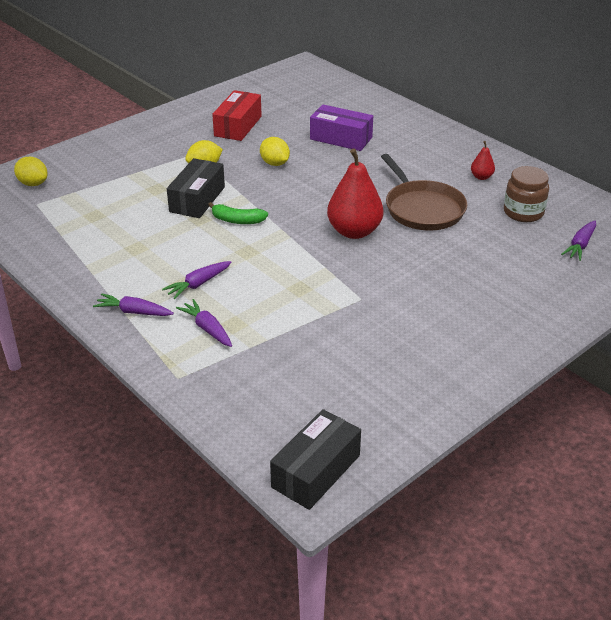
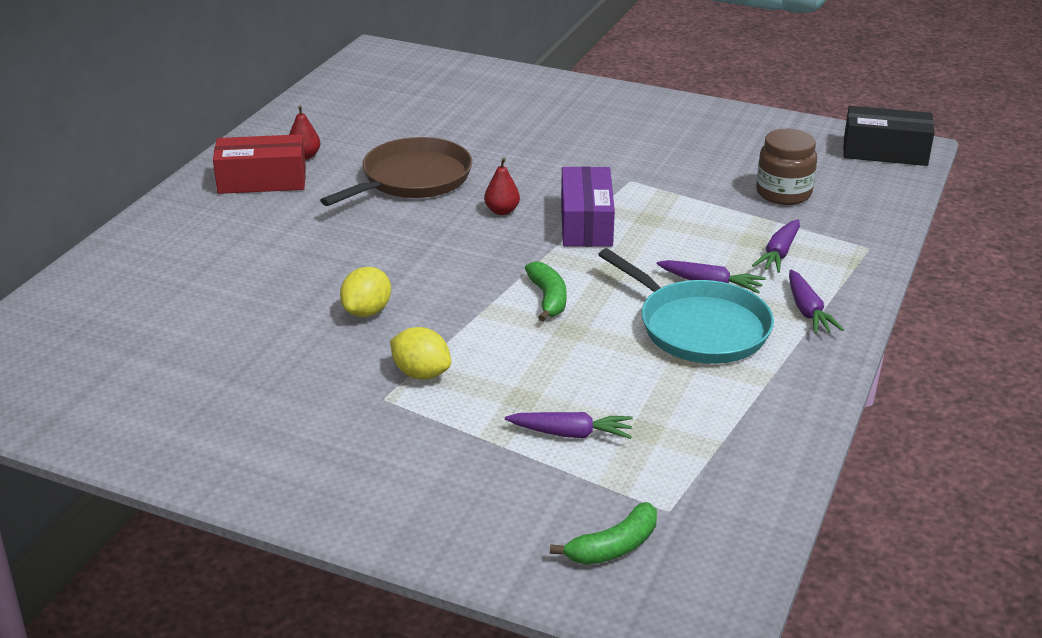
camera: 115 degrees left, 5 degrees down
yellow lemon [14,157,47,186] -> green banana [550,502,657,565]
black box [167,158,225,218] -> none
red box [212,90,262,141] -> red box moved to [213,134,306,194]
purple box [310,104,373,151] -> purple box moved to [561,166,615,247]
red pear [327,148,383,239] -> red pear [484,158,520,215], size x0.47
brown jar [504,166,549,222] -> brown jar moved to [756,129,817,205]
purple carrot [561,220,596,261] -> purple carrot moved to [505,412,633,439]
none -> turquoise pan [598,248,774,364]

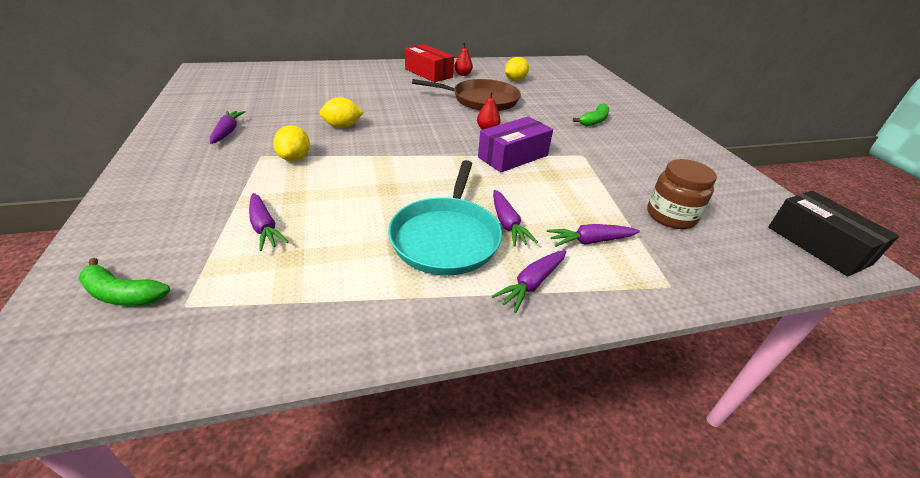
camera: 50 degrees right, 5 degrees up
green banana [525,261,567,322] -> green banana moved to [573,104,609,126]
none -> purple carrot [210,111,246,144]
none -> yellow lemon [505,57,529,81]

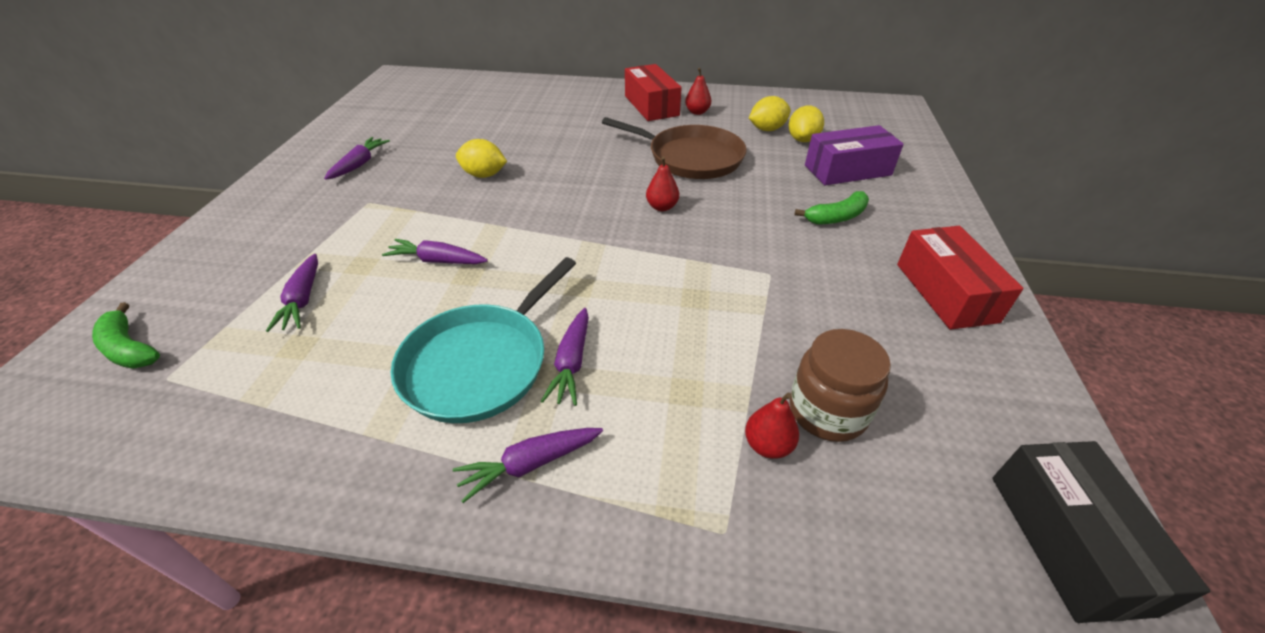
camera: 25 degrees right, 5 degrees up
yellow lemon [273,125,310,161] -> yellow lemon moved to [789,105,824,142]
purple box [478,116,553,173] -> purple box moved to [805,125,904,185]
purple carrot [547,224,640,247] -> purple carrot moved to [382,239,488,264]
none -> red pear [745,392,799,459]
none -> red box [897,226,1024,330]

